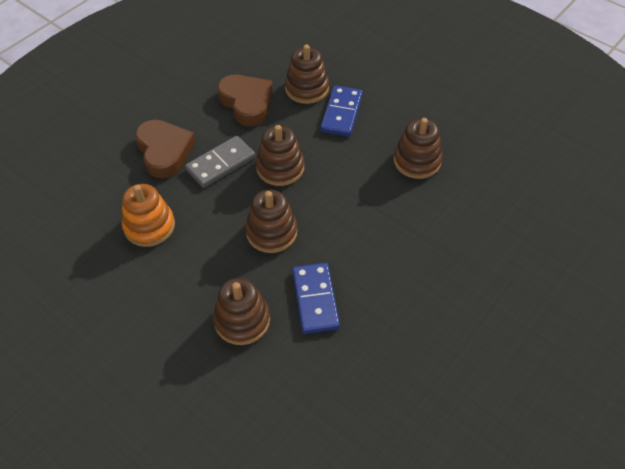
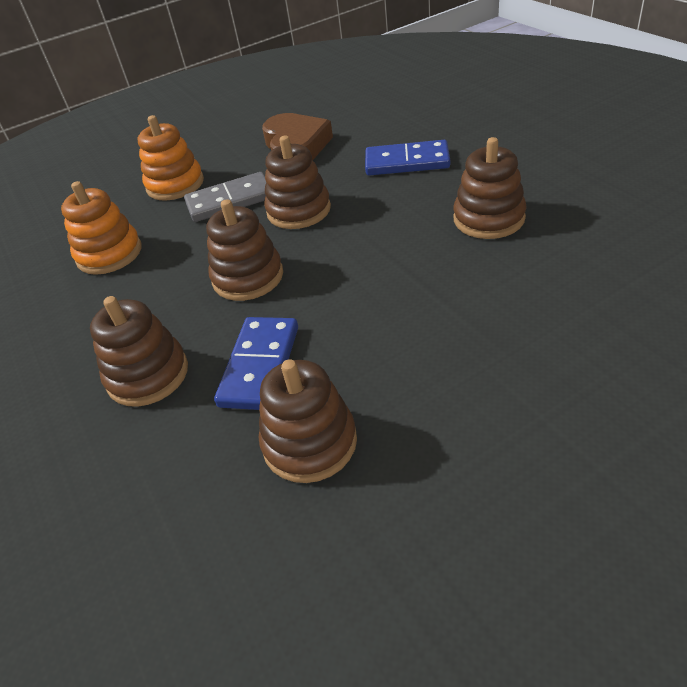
camera: 25 degrees right, 10 degrees down
brown heart [135,120,196,179] -> orange stacking toy [138,115,204,200]
brown stacking toy [285,45,329,104] -> brown stacking toy moved to [259,359,357,483]
blue domino [320,86,363,137] -> blue domino turned 60 degrees clockwise [365,140,450,176]

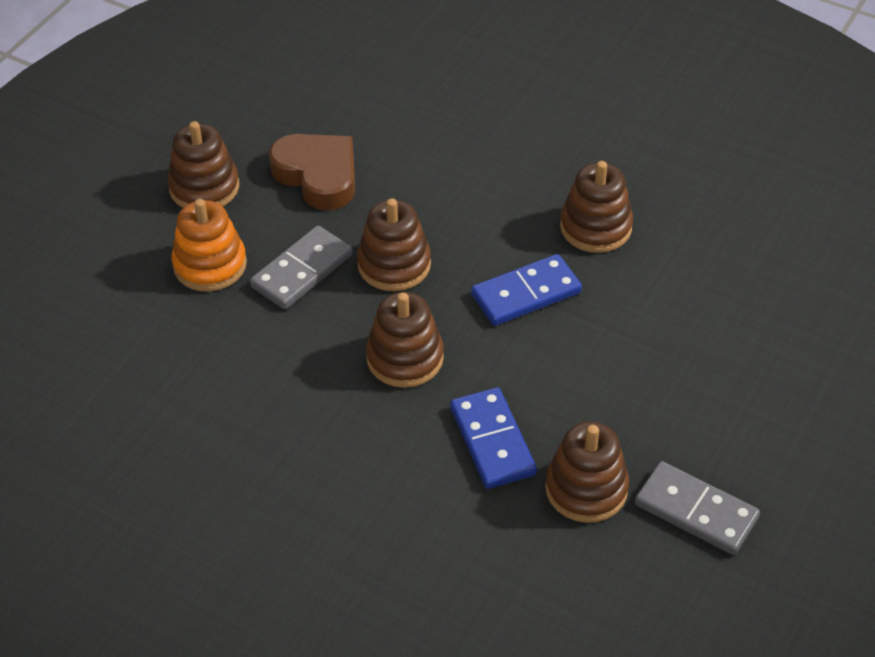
camera: 35 degrees left, 5 degrees up
orange stacking toy [61,181,141,275] -> none
brown stacking toy [90,296,188,407] -> brown stacking toy moved to [167,121,239,208]
blue domino [365,140,450,176] -> blue domino moved to [471,254,582,326]
none -> grey domino [635,461,760,555]

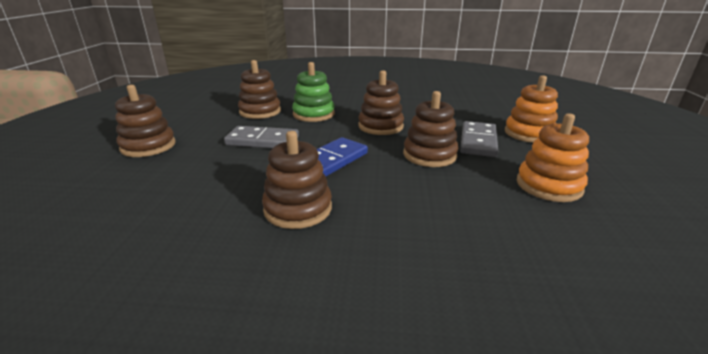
camera: 155 degrees right, 20 degrees down
brown stacking toy [167,121,239,208] -> brown stacking toy moved to [115,85,176,157]
brown heart [269,134,355,210] -> orange stacking toy [517,113,589,202]
blue domino [450,387,537,489] -> green stacking toy [292,62,335,122]
grey domino [635,461,760,555] -> grey domino moved to [224,126,299,148]

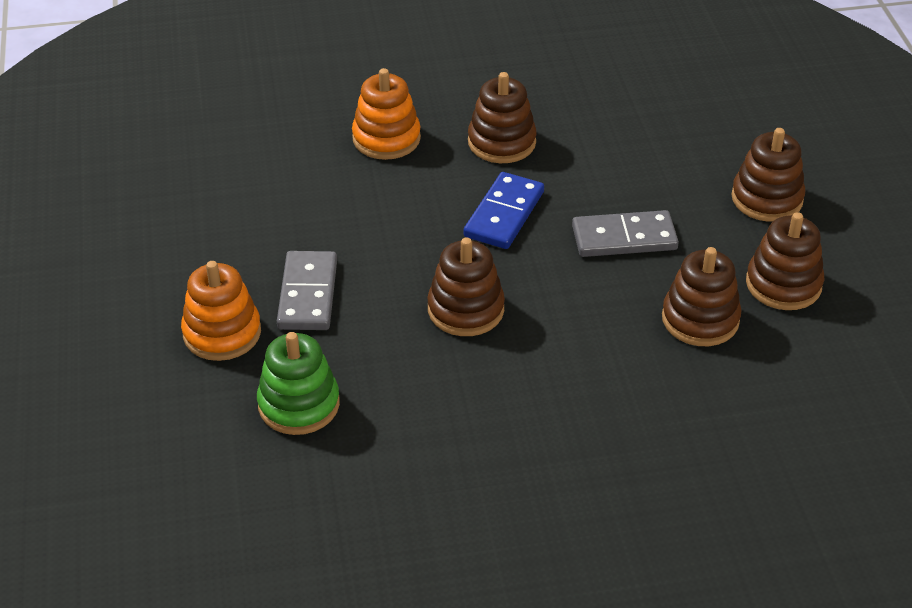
camera: 165 degrees right, 15 degrees up
green stacking toy [292,62,335,122] -> green stacking toy moved to [257,332,340,435]
brown stacking toy [403,91,459,167] -> brown stacking toy moved to [746,212,824,310]
orange stacking toy [517,113,589,202] -> orange stacking toy moved to [352,68,421,160]

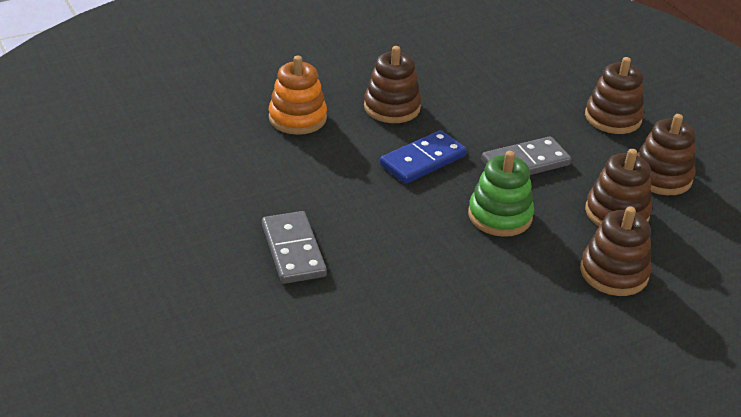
camera: 20 degrees left, 5 degrees down
orange stacking toy [181,261,261,361] -> none
green stacking toy [257,332,340,435] -> green stacking toy moved to [468,151,534,237]
brown stacking toy [427,237,505,336] -> brown stacking toy moved to [580,206,652,296]
blue domino [464,172,544,249] -> blue domino turned 45 degrees clockwise [380,130,467,184]

